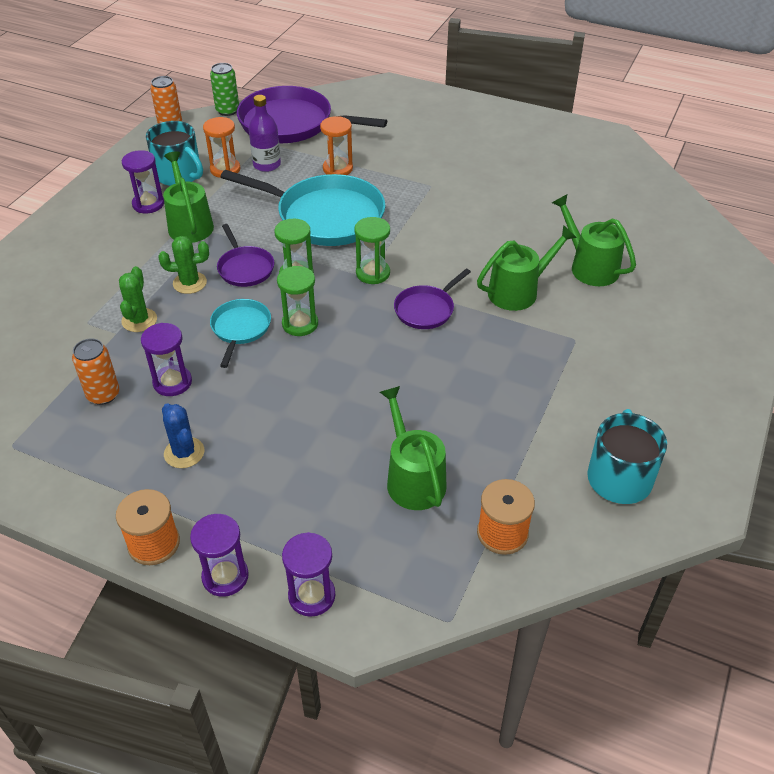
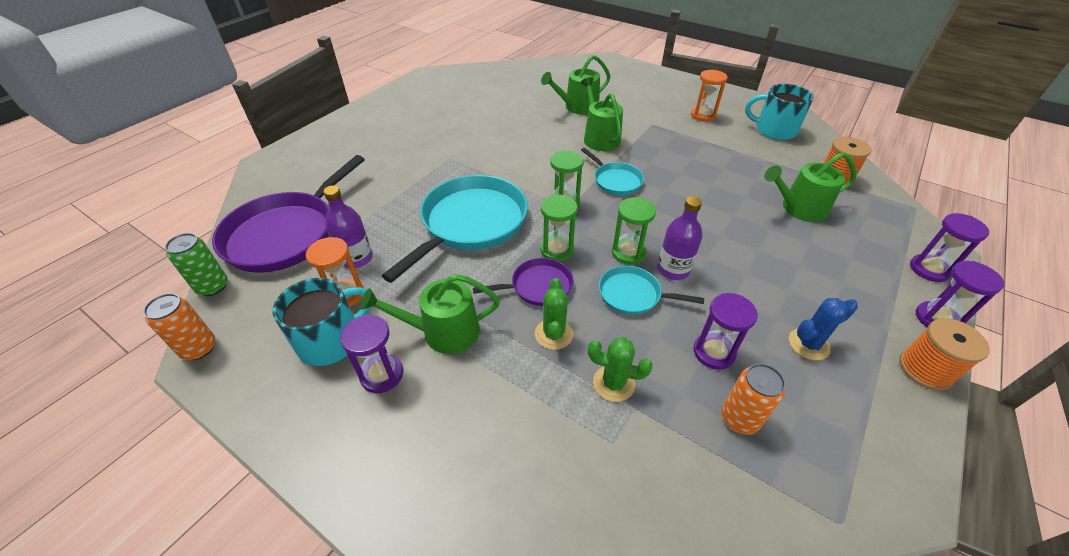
camera: 80 degrees left, 0 degrees up
orange hourglass [320,116,353,175] -> orange hourglass moved to [691,69,728,122]
purple pan [394,269,471,329] -> turquoise pan [581,148,644,195]
none -> purple bottle [657,196,702,280]

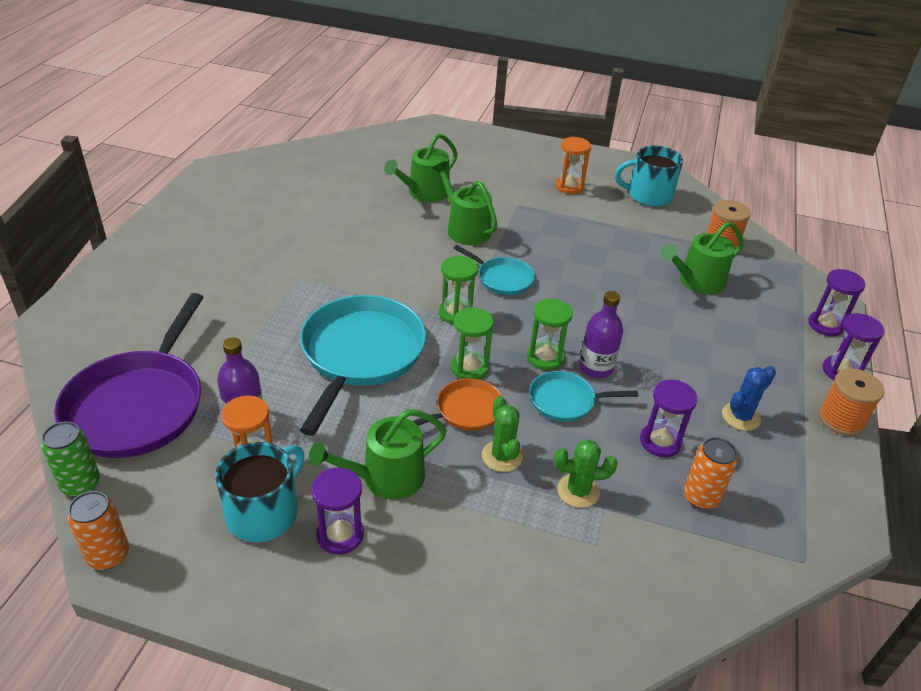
camera: 20 degrees left, 5 degrees down
purple pan [473,258,573,306] -> orange pan [413,378,502,431]

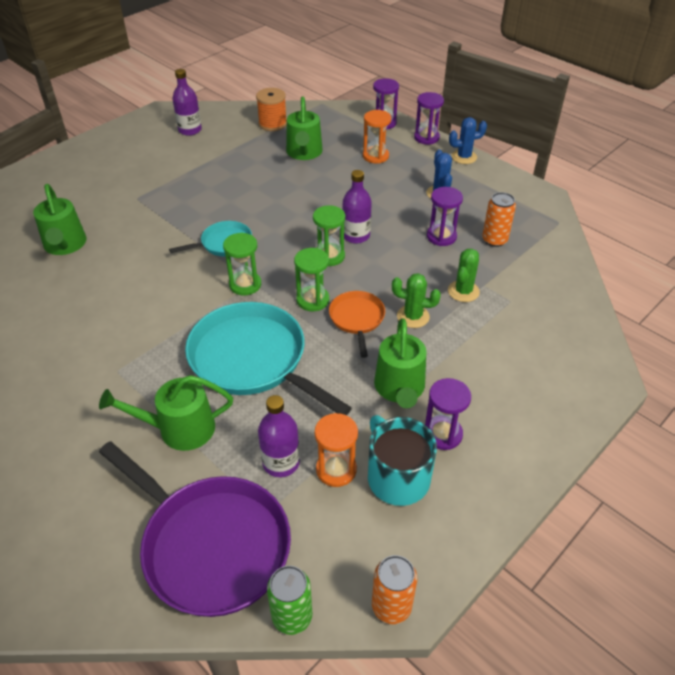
camera: 60 degrees left, 5 degrees up
green watering can [432,161,497,245] -> green watering can moved to [99,375,233,451]
turquoise pan [529,371,638,422] -> none
orange hourglass [555,137,591,194] -> orange hourglass moved to [363,110,391,163]
turquoise mug [615,146,683,207] -> purple bottle [172,69,202,136]
orange spool [818,368,884,436] -> blue cactus [449,117,487,164]

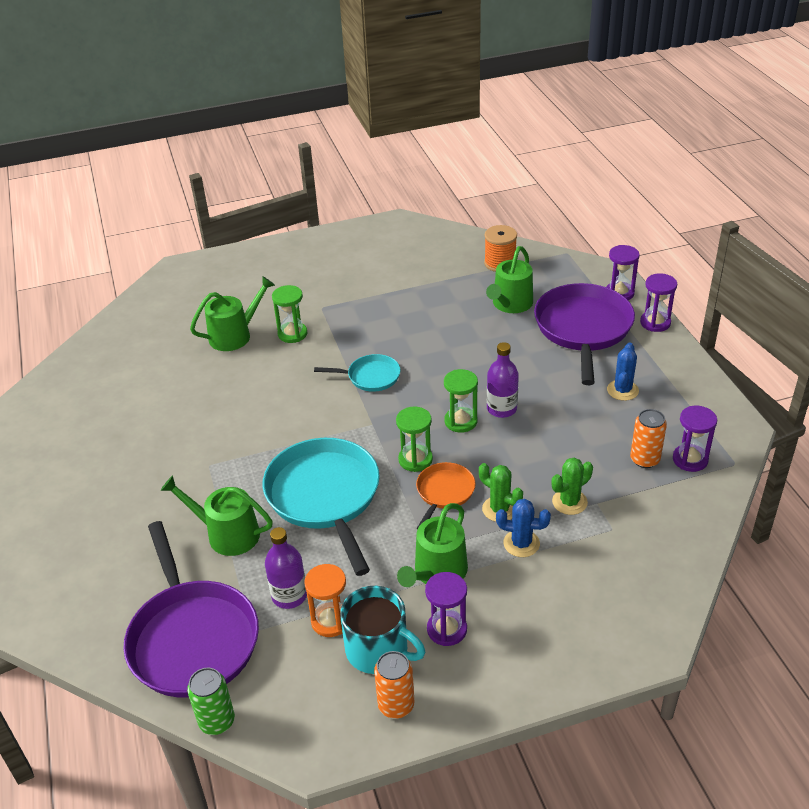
camera: 30 degrees right, 5 degrees down
green watering can [33,184,86,255] -> green watering can turned 135 degrees counterclockwise [190,276,275,351]
purple bottle [172,69,202,136] -> none
green hourglass [223,233,261,296] -> green hourglass moved to [272,285,307,343]
orange hourglass [363,110,391,163] -> purple pan [534,283,635,385]
turquoise mug [368,415,437,506] -> turquoise mug turned 120 degrees clockwise [340,586,425,674]
orange can [372,555,417,624] -> orange can moved to [374,651,414,719]
purple hourglass [427,187,463,246] -> purple hourglass moved to [673,406,717,472]
blue cactus [449,117,487,164] -> blue cactus moved to [496,499,551,557]

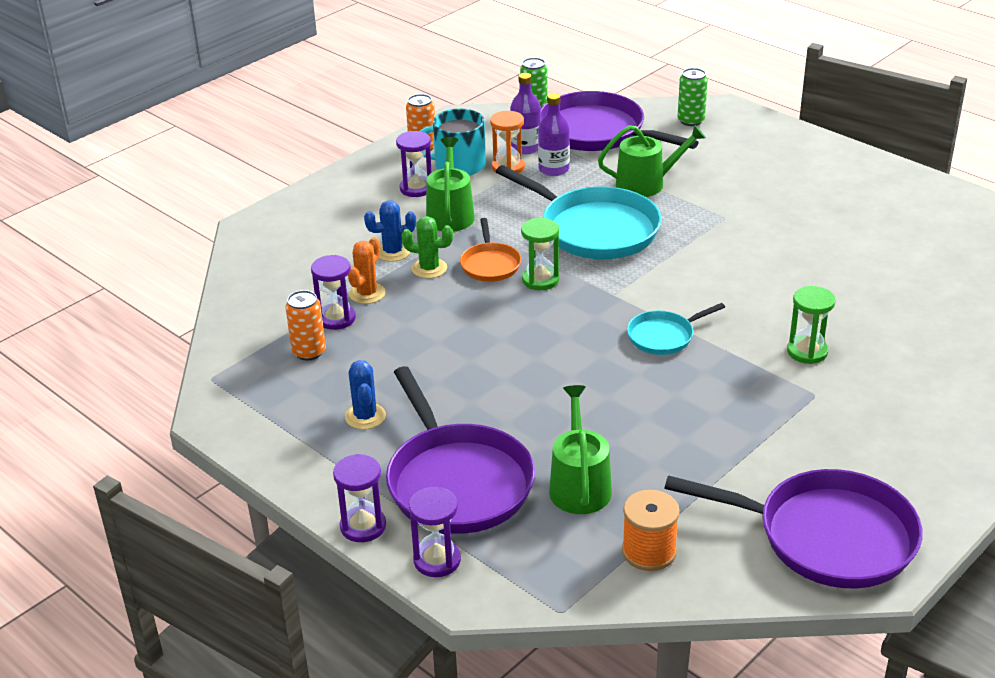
camera: 150 degrees right, 5 degrees down
green watering can [190,276,275,351] -> none
green hourglass [444,369,478,433] -> none
purple bottle [487,342,519,418] -> purple bottle moved to [510,73,541,154]
green cactus [552,458,593,515] -> orange cactus [348,237,386,304]
purple hourglass [673,406,717,472] -> purple hourglass moved to [311,255,356,330]
none -> purple pan [665,469,923,588]
none -> green can [678,68,708,126]

